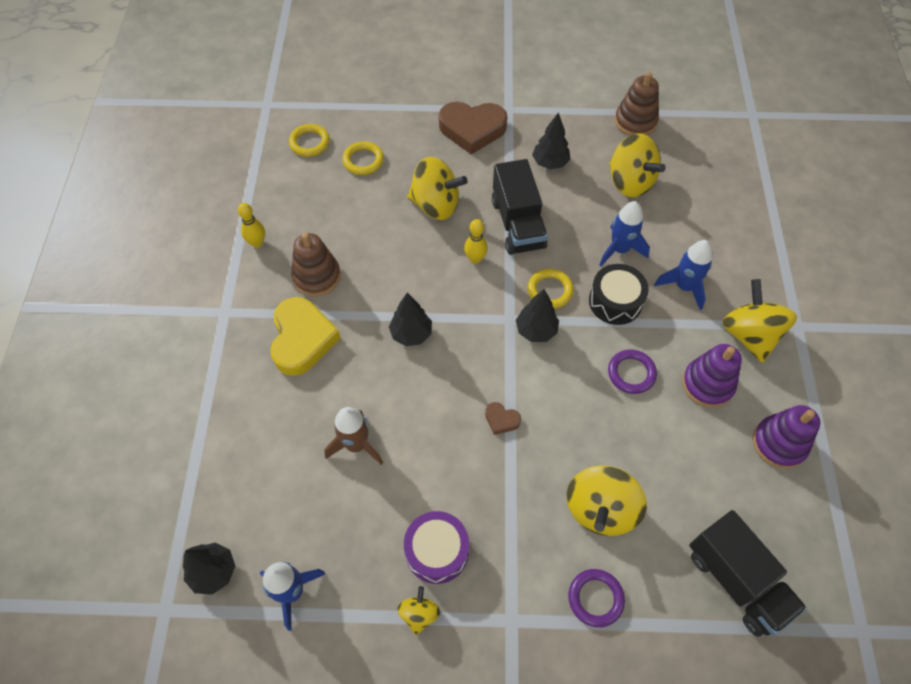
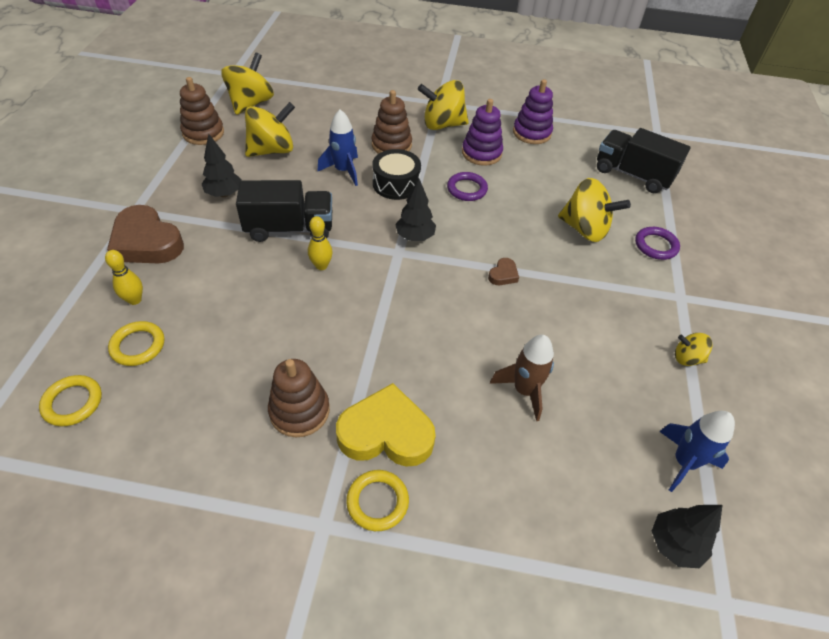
camera: 85 degrees left, 10 degrees down
yellow bowling pin [238,203,265,248] -> yellow bowling pin moved to [105,250,143,305]
black tree [389,292,432,346] -> none
purple drum [404,511,469,584] -> none
yellow spinning top [407,157,468,220] -> yellow spinning top moved to [221,52,274,115]
brown heart [439,102,507,154] -> brown heart turned 120 degrees clockwise [107,205,184,263]
yellow ring [528,269,574,309] -> yellow ring moved to [346,470,409,531]
blue rocket [654,240,713,310] -> brown stacking toy [372,90,412,154]
black truck [689,510,807,637] -> black truck turned 120 degrees counterclockwise [597,128,691,193]

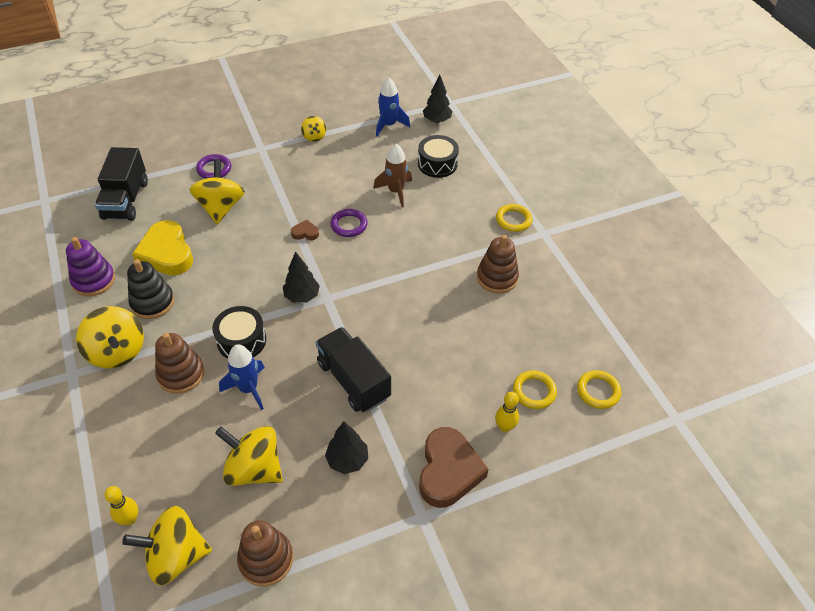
camera: 120 degrees left, 0 degrees up
yellow bowling pin [308,216,333,270] -> yellow bowling pin moved to [104,486,138,526]
yellow heart [336,383,436,467] -> yellow heart moved to [132,220,193,275]
purple ring [447,172,488,201] -> purple ring moved to [330,209,368,237]
purple stacking toy [462,99,503,166] -> black stacking toy [127,259,174,319]
none -> black drum [418,135,459,178]

